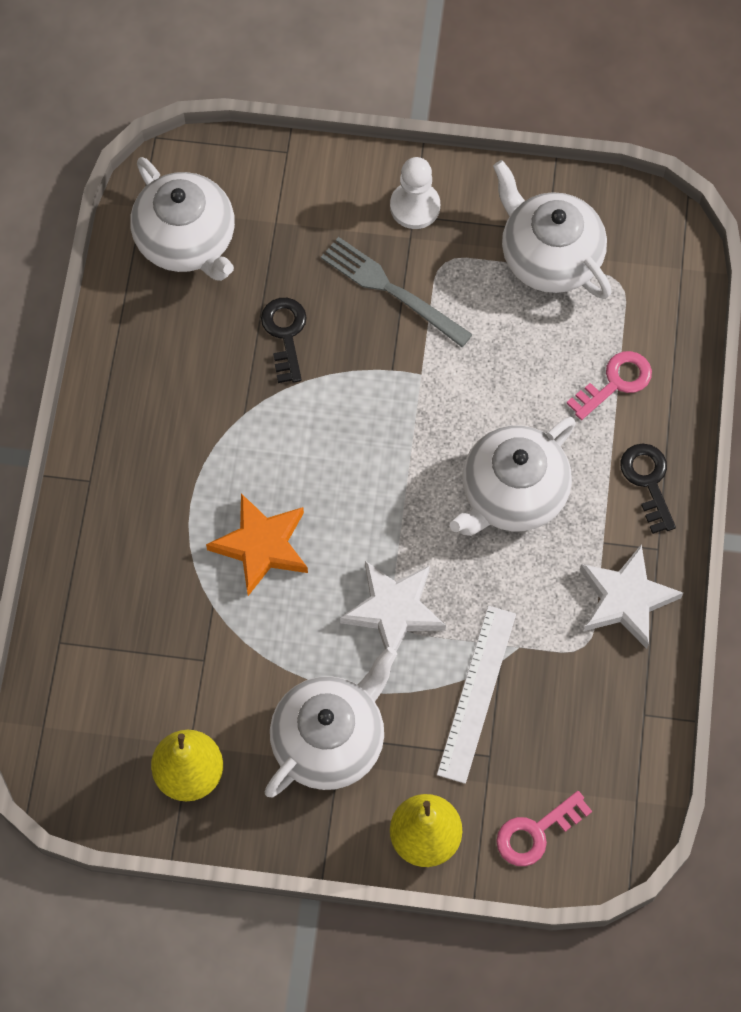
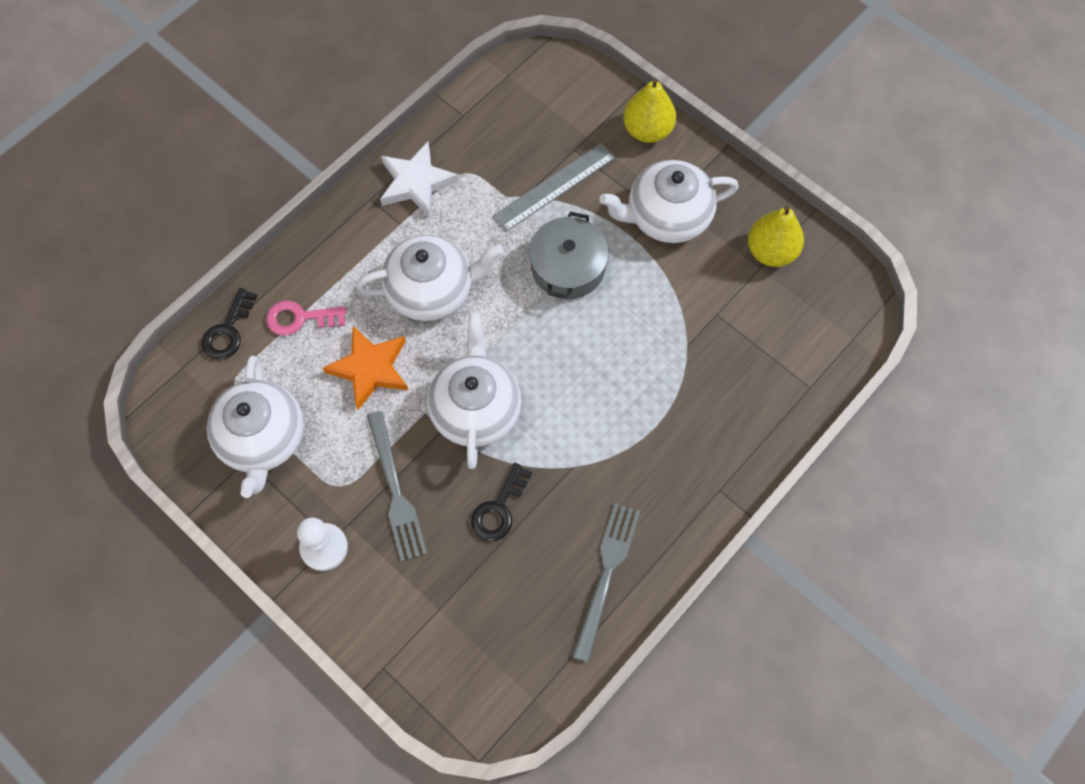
camera: 145 degrees left, 0 degrees up
white teapot [130,157,235,281] -> white teapot moved to [427,313,521,469]
orange star [206,493,308,596] -> orange star moved to [323,326,408,410]
white star [340,561,446,651] -> grey pot [529,211,609,299]
white ruler [437,606,516,784] -> grey ruler [492,143,615,232]
pink key [496,791,592,866] -> none
black key [620,444,676,534] -> black key moved to [202,288,257,360]
none -> grey fork [572,503,640,663]

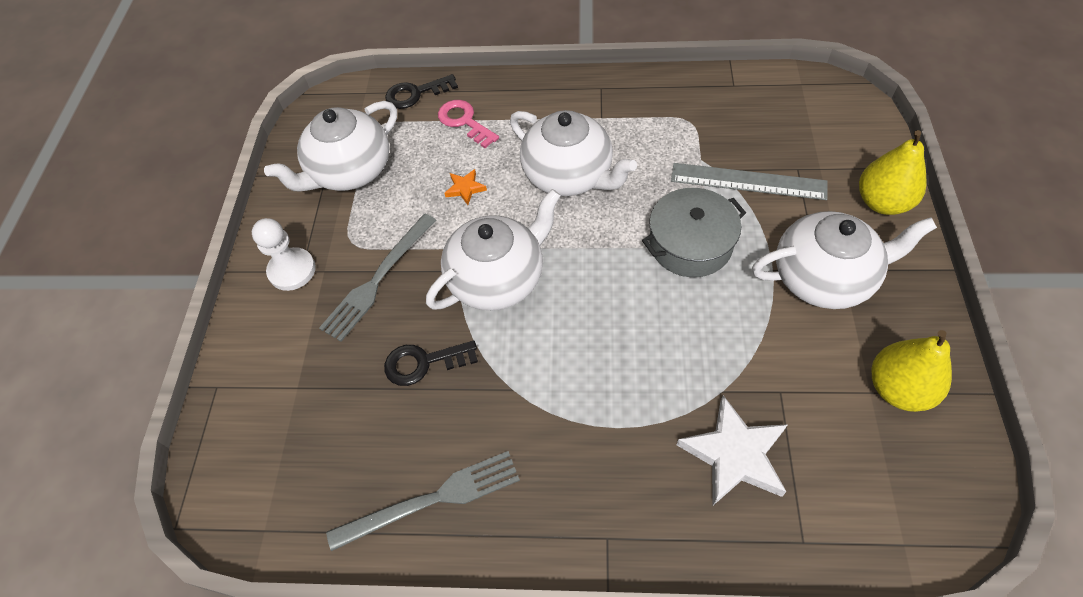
camera: 55 degrees right, 10 degrees down
orange star [323,326,408,410] -> orange star [444,169,487,205], size x0.49
white star [380,142,459,217] -> white star moved to [677,395,788,505]
white teapot [599,160,739,243] -> white teapot turned 135 degrees clockwise [752,211,937,309]

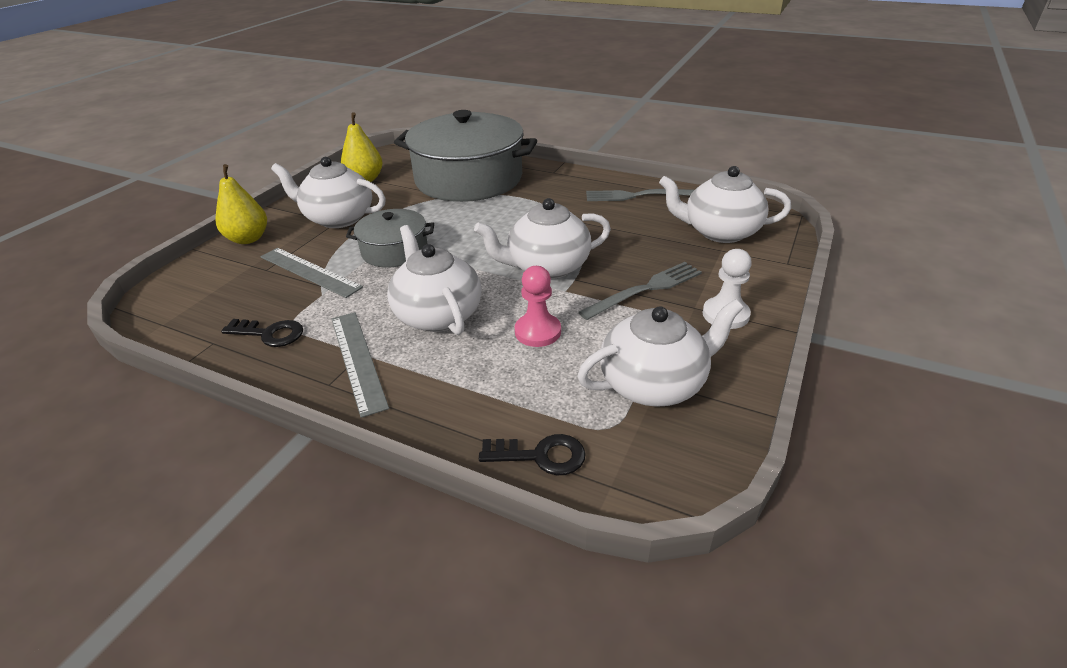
camera: 160 degrees left, 20 degrees down
black key [384,341,478,386] -> black key moved to [221,319,303,347]
pink key [438,100,499,148] -> none
orange star [444,169,487,205] -> pink pawn [515,266,561,347]
white star [677,395,788,505] -> grey pot [394,110,537,202]
none -> grey ruler [332,312,389,418]
none -> white teapot [659,166,791,243]

